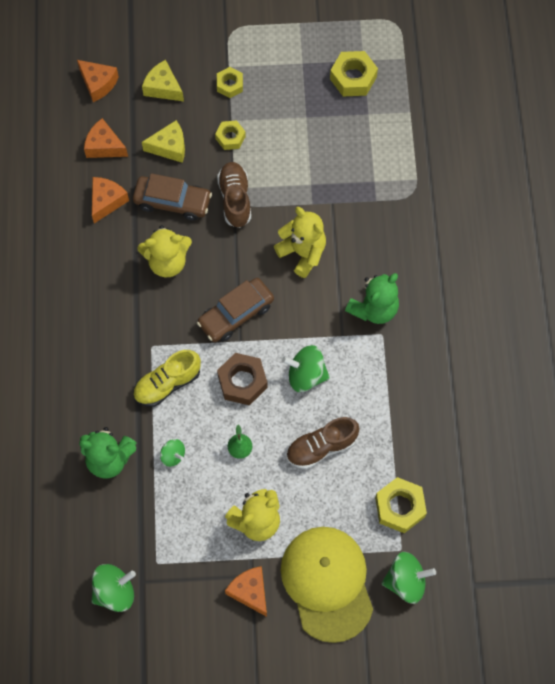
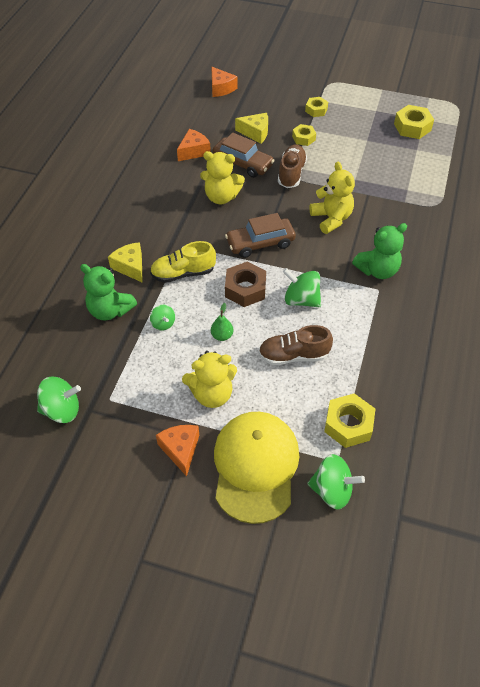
camera: 20 degrees right, 15 degrees down
orange cheese [84,118,128,158] -> none
yellow cheese [142,60,184,102] -> yellow cheese moved to [108,242,143,283]

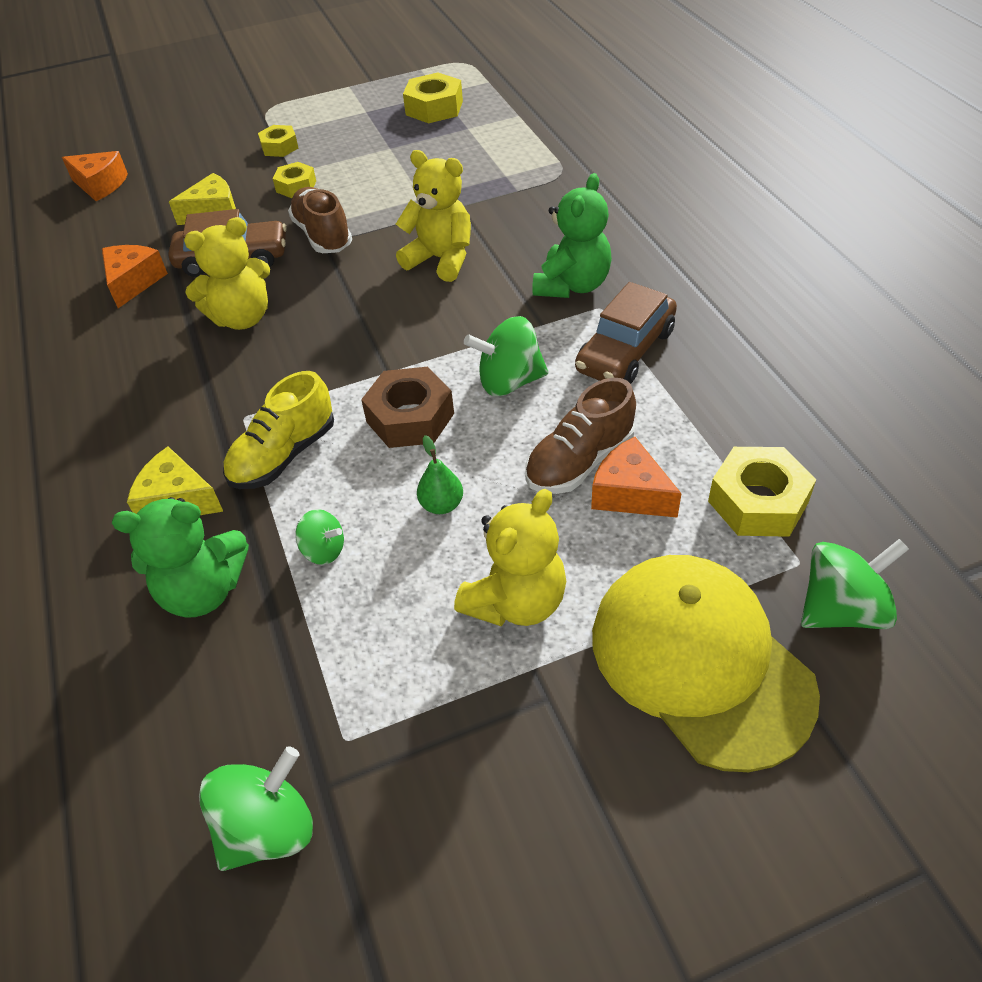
camera: 35 degrees left, 5 degrees down
orange cheese [156,425,199,477] -> orange cheese moved to [591,437,682,518]
brown car [225,213,296,258] -> brown car moved to [575,282,677,384]

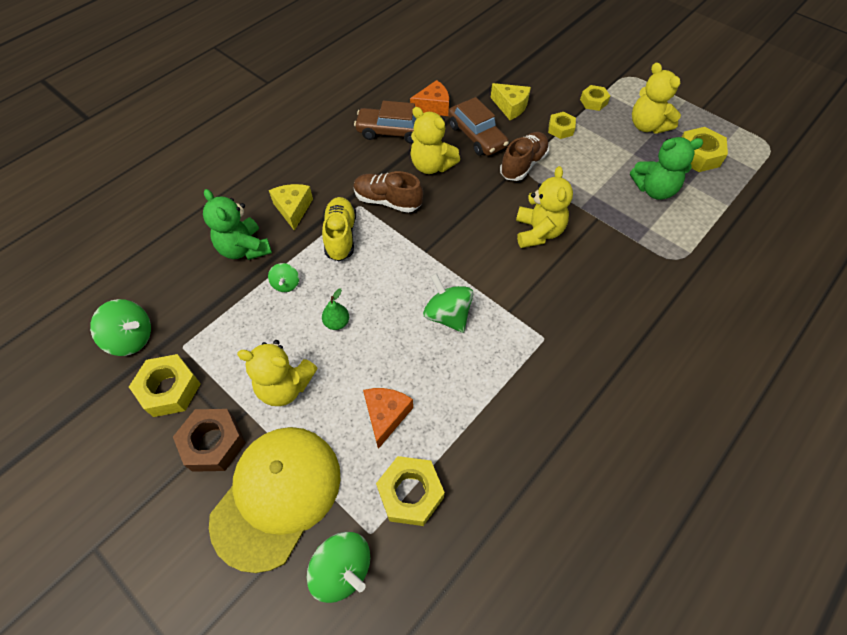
camera: 60 degrees right, 10 degrees up
orange cheese [62,151,128,201] -> none
yellow shoe [223,371,334,489] -> yellow shoe turned 75 degrees clockwise [322,197,356,261]
brown nut [361,367,454,448] -> brown nut moved to [173,409,246,472]
brown shoe [525,378,636,494] -> brown shoe moved to [353,171,423,213]
green teddy bear [532,173,612,298] -> green teddy bear moved to [630,137,703,200]
brown car [575,282,677,384] -> brown car moved to [354,101,416,144]
none -> yellow nut [129,354,201,417]
none -> yellow teddy bear [632,62,681,134]

